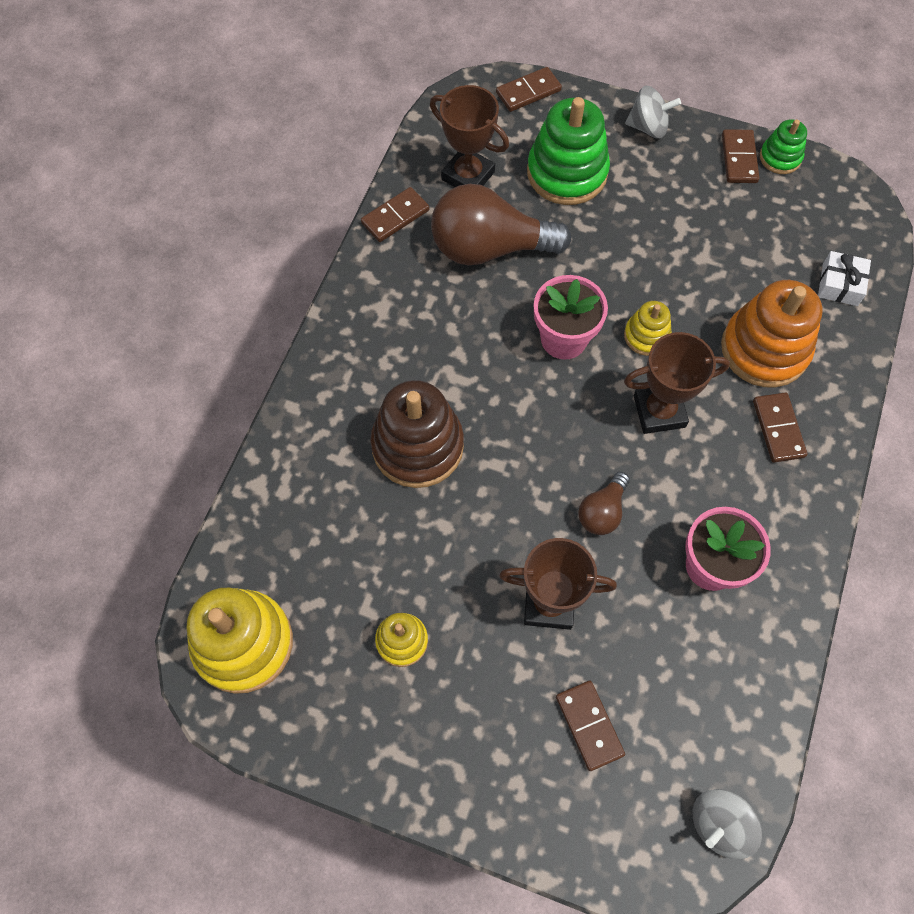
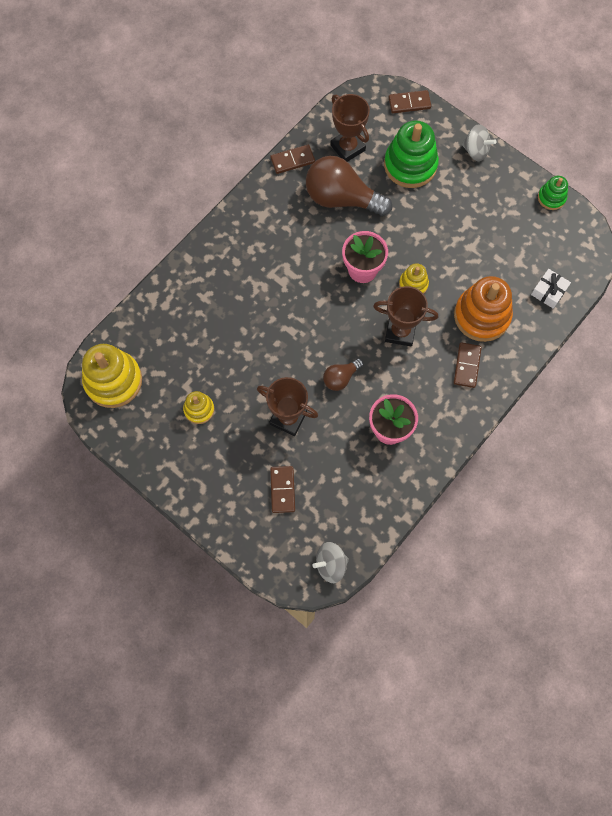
camera: 20 degrees right, 5 degrees up
brown stacking toy [370,380,464,488] -> none
brown domino [722,129,759,183] -> none

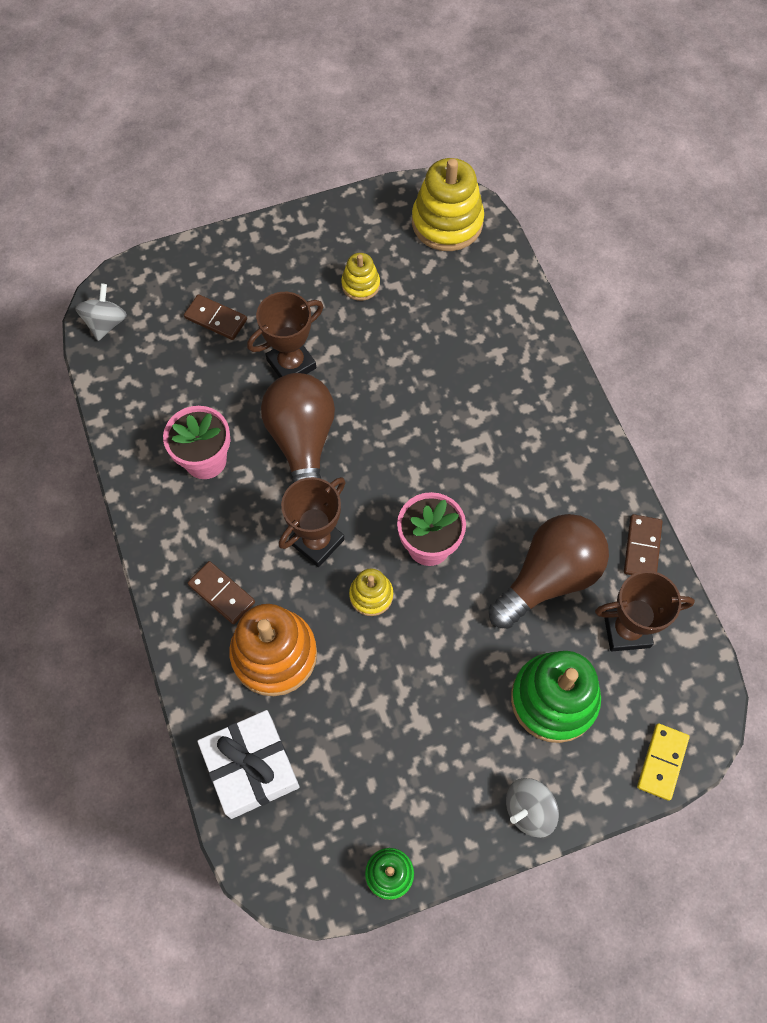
camera: 120 degrees right, 5 degrees down
brown light bulb [323,358,364,391] -> brown light bulb [261,373,335,483], size x2.03
brown domino [388,90,431,113] -> yellow domino [637,723,689,801]
white gift [531,269,571,309] -> white gift [197,710,300,819], size x1.76

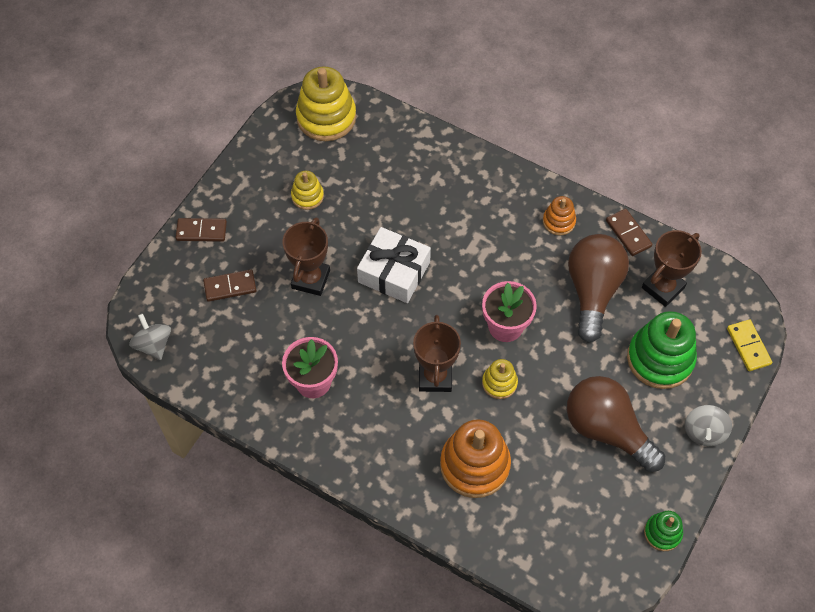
camera: 40 degrees left, 5 degrees down
brown domino [188,561,255,624] -> brown domino moved to [175,218,227,242]
white gift [197,710,300,819] -> white gift moved to [357,227,431,303]
brown light bulb [261,373,335,483] -> brown light bulb moved to [567,376,665,472]
none -> orange stacking toy [543,196,576,236]

